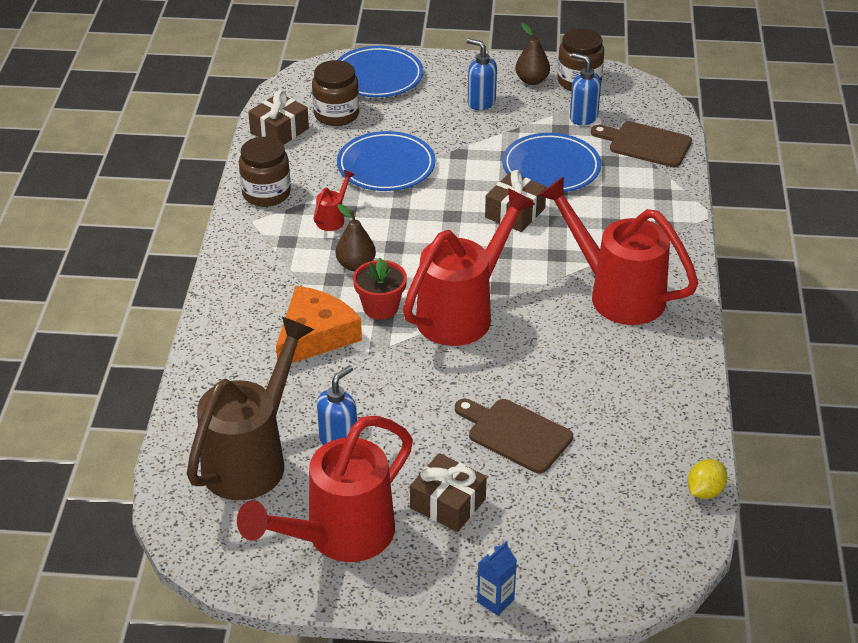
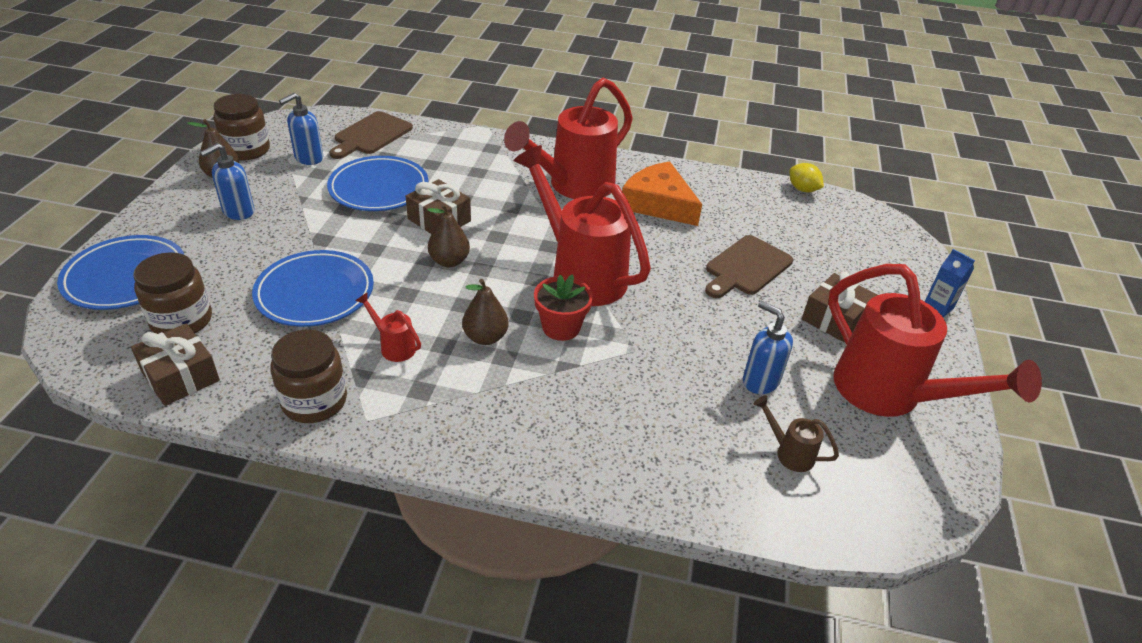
camera: 85 degrees left, 0 degrees up
brown watering can [187,317,314,500] -> brown watering can [753,395,839,472], size x0.41
orange cheese [276,286,362,363] -> orange cheese moved to [622,161,702,226]
none -> brown pear [427,204,470,267]

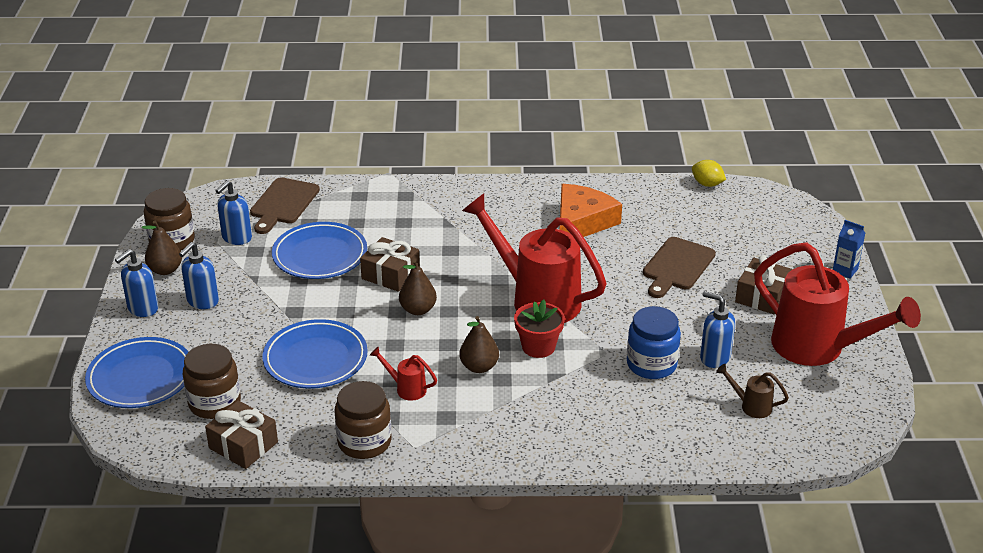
camera: 10 degrees left, 5 degrees down
red watering can [504,78,633,199] -> none
orange cheese [622,161,702,226] -> orange cheese turned 90 degrees clockwise [560,184,622,237]
none -> blue soap dispenser [115,249,158,317]
none -> blue jar [627,306,681,379]

